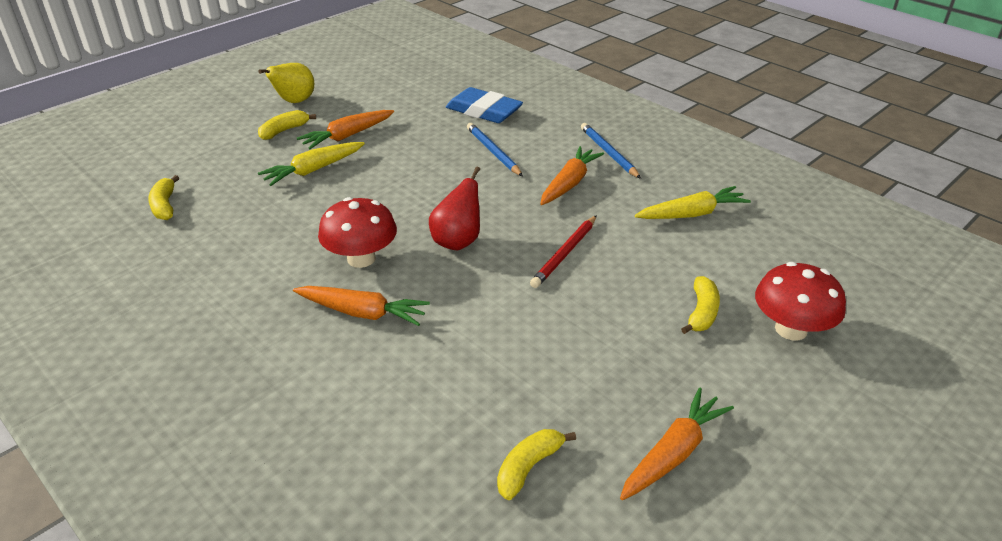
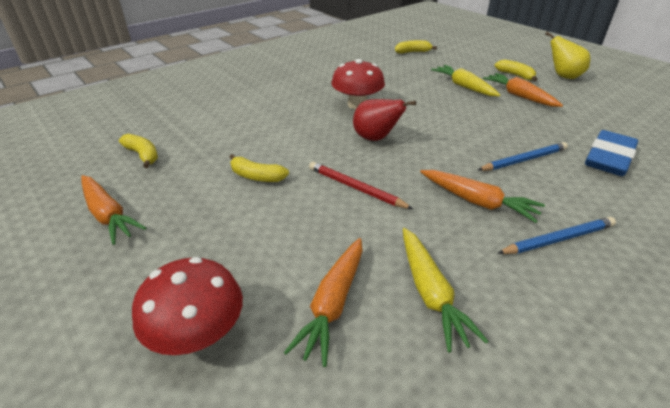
camera: 95 degrees right, 0 degrees up
orange carrot [293,286,430,326] -> orange carrot moved to [284,238,363,367]
yellow banana [681,276,720,334] -> yellow banana moved to [230,154,289,182]

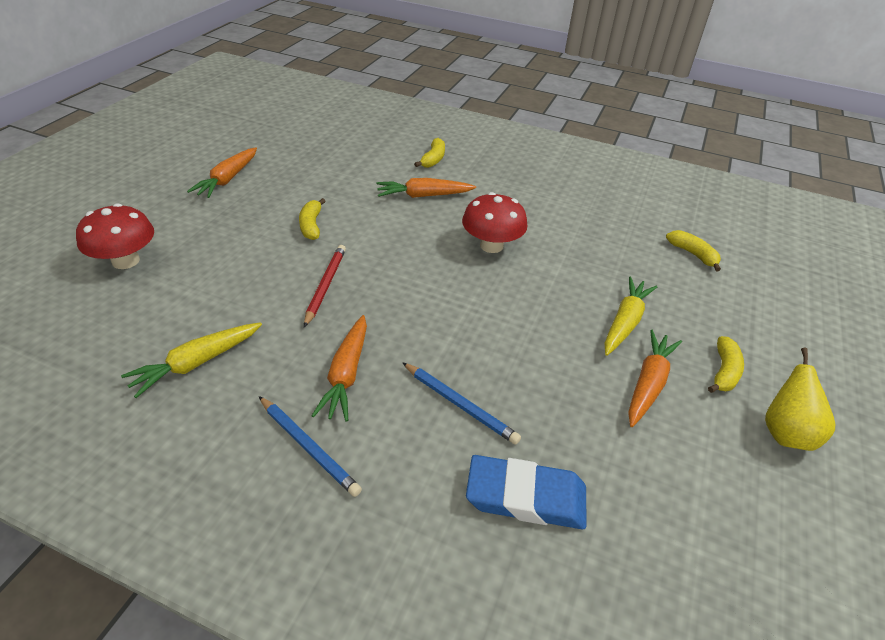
camera: 60 degrees right, 5 degrees up
yellow banana [119,134,158,168] -> yellow banana moved to [414,138,445,168]
orange carrot [284,238,363,367] -> orange carrot moved to [377,178,476,198]
red pear [353,99,416,141] -> none

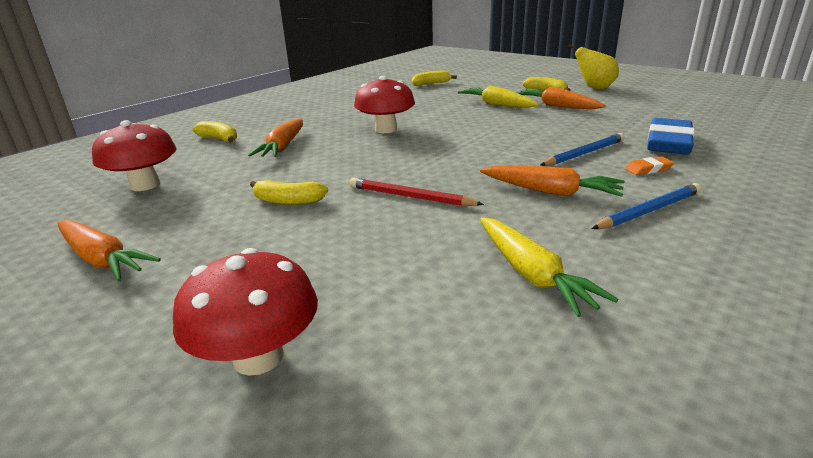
camera: 70 degrees left, 15 degrees down
none -> red mushroom [92,120,176,191]
none -> orange eraser [625,156,674,175]

